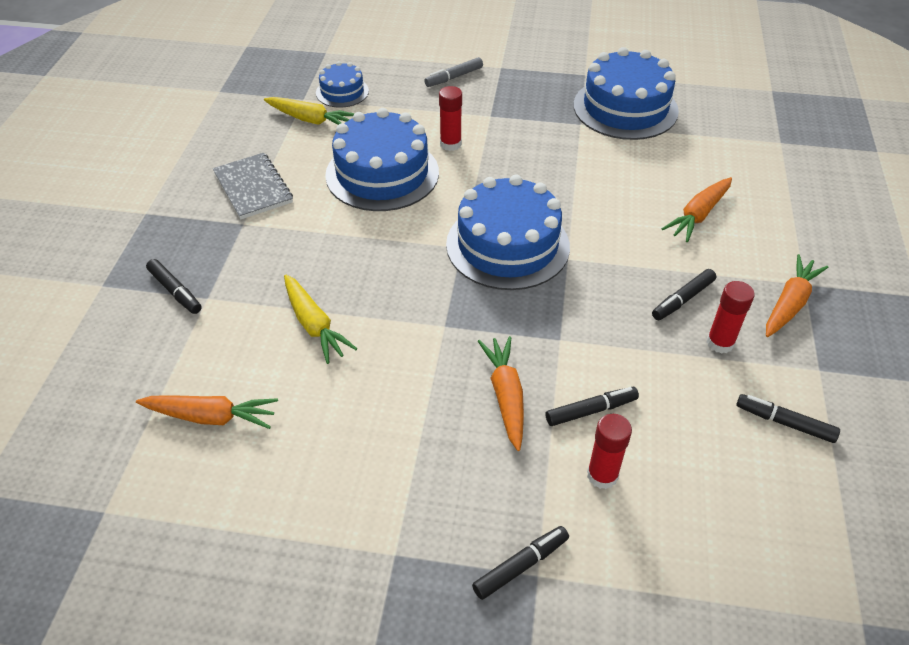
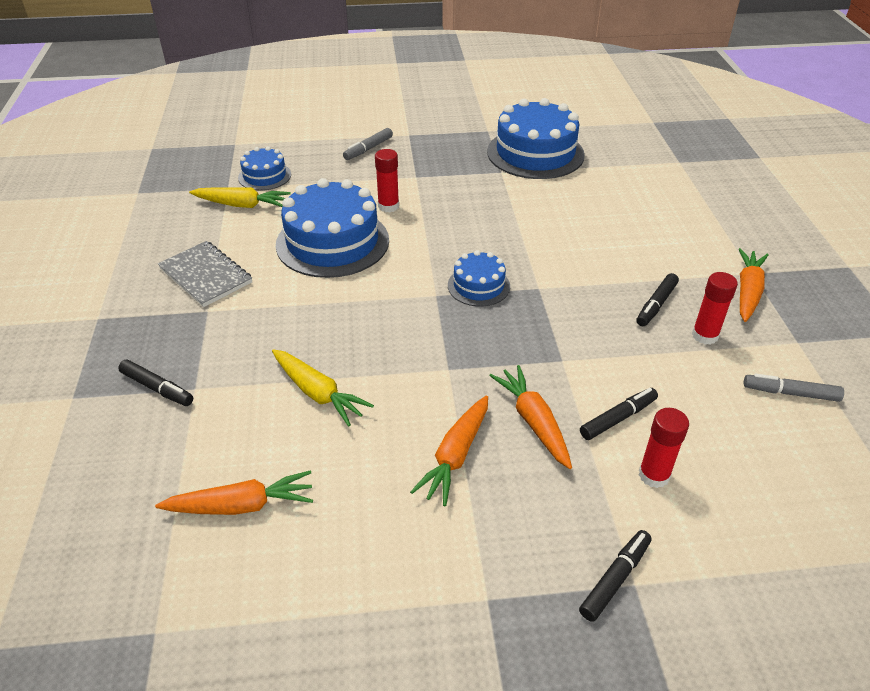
camera: 15 degrees left, 5 degrees down
blue cake [446,174,570,290] -> blue cake [448,250,510,306], size x0.52
orange carrot [661,177,732,242] -> orange carrot moved to [410,395,488,506]
black marker [736,394,840,443] -> grey marker [744,374,844,402]

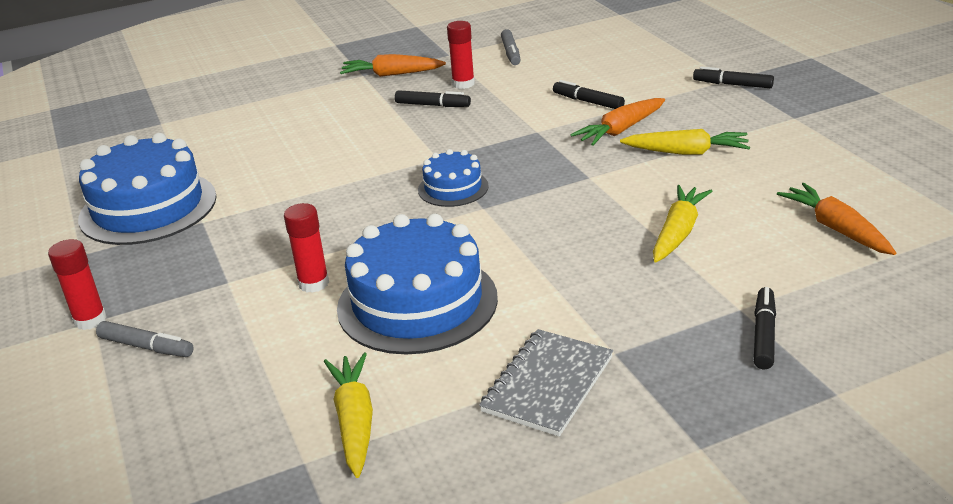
camera: 105 degrees left, 10 degrees down
blue cake [238,146,291,191] -> none
orange carrot [410,395,488,506] -> yellow carrot [620,129,750,155]
red glue stick [639,408,689,488] -> red glue stick moved to [48,239,107,330]

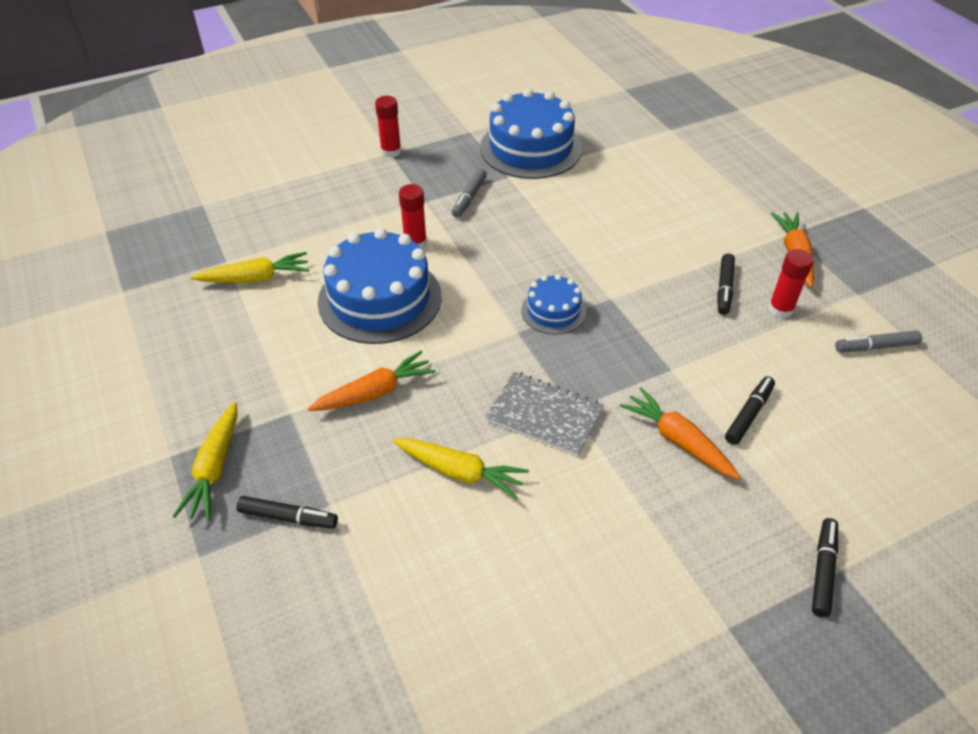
camera: 85 degrees right, 15 degrees up
grey marker [96,321,194,357] -> grey marker moved to [452,168,487,218]
grey notebook [479,329,613,437] -> grey notebook moved to [485,372,604,457]
yellow carrot [620,129,750,155] -> yellow carrot moved to [173,402,238,520]
orange carrot [777,183,896,255] -> orange carrot moved to [308,351,436,411]

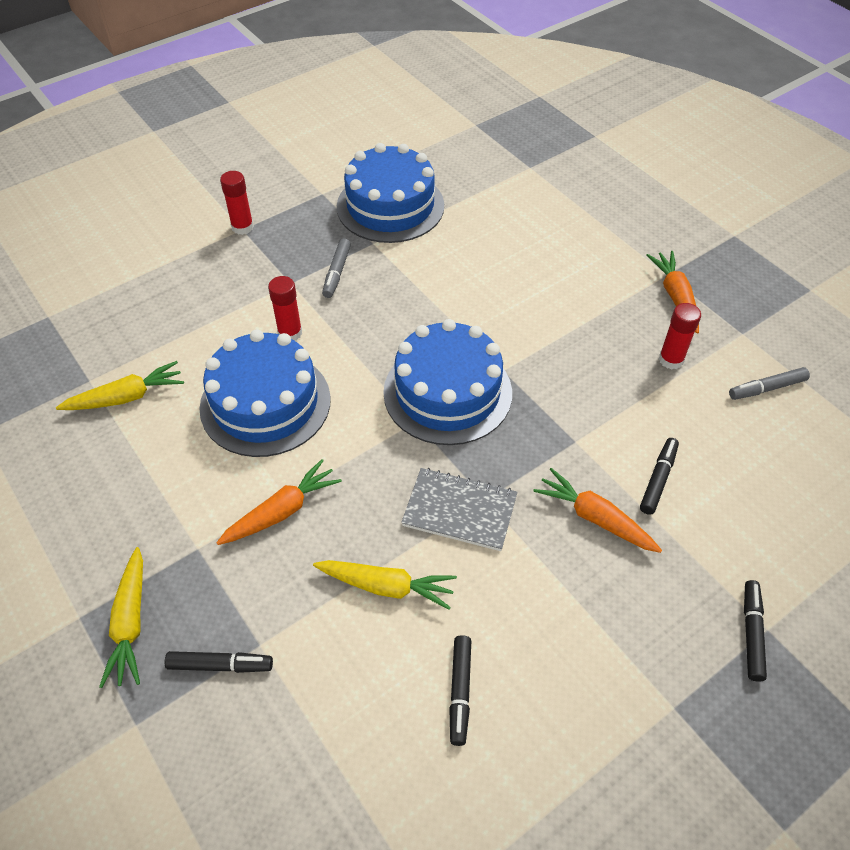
camera: 10 degrees left, 5 degrees up
blue cake [521,274,586,335] -> blue cake [383,319,512,445], size x1.92
black marker [717,254,735,315] -> black marker moved to [449,635,471,746]

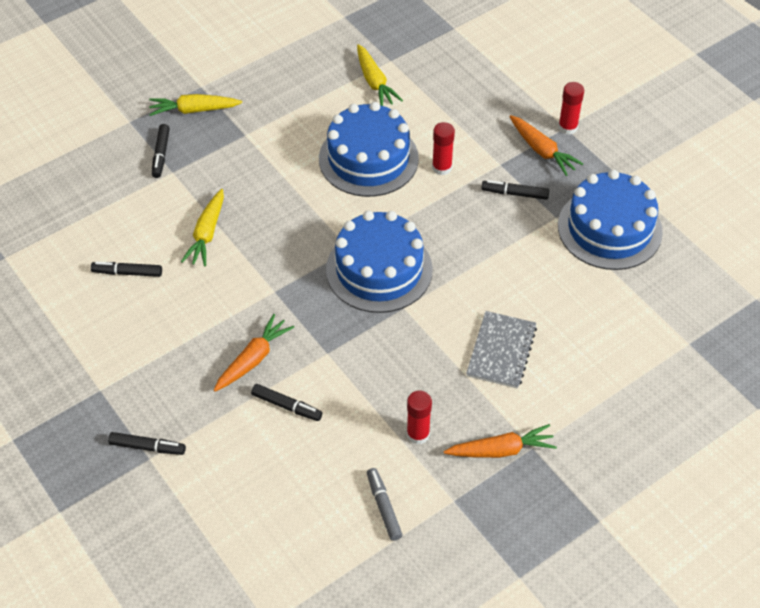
camera: 90 degrees right, 0 degrees up
orange carrot [216,459,342,545] -> orange carrot moved to [509,115,583,176]
grey marker [322,238,351,298] -> black marker [481,180,549,200]
grey notebook [401,468,517,551] -> grey notebook moved to [466,311,537,389]

